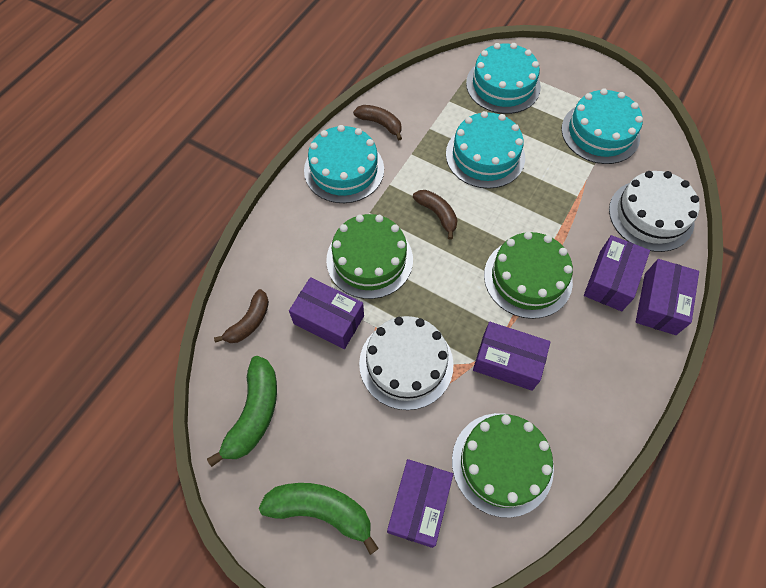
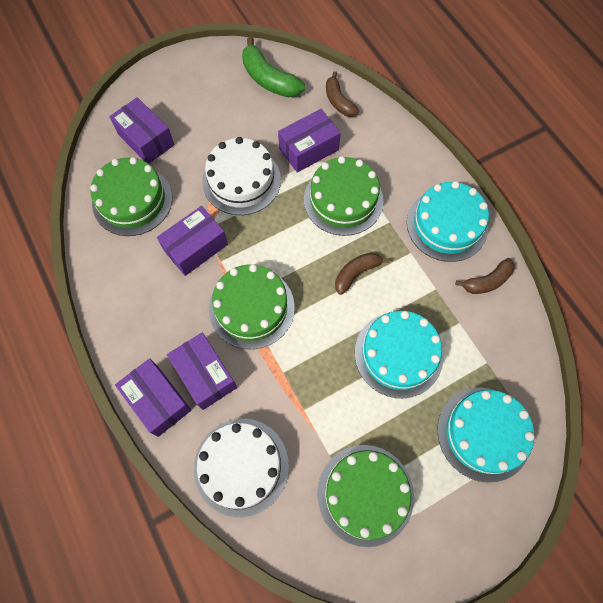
camera: 120 degrees right, 5 degrees up
green banana [259,483,379,555] -> none
brown banana [413,190,458,240] -> brown banana turned 150 degrees clockwise [335,252,390,295]
turquoise cake [561,89,643,164] -> green cake [317,445,414,547]

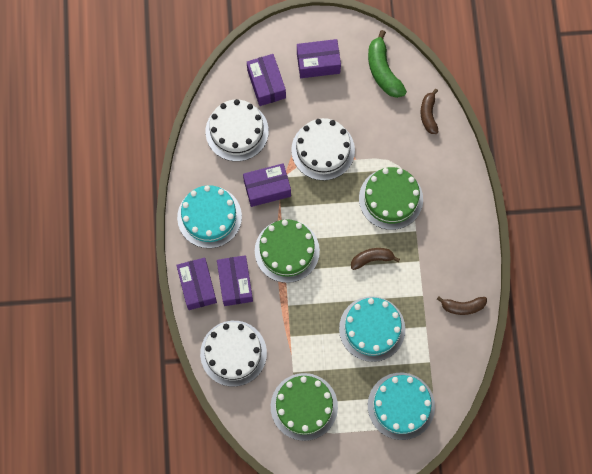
camera: 25 degrees right, 5 degrees up
green cake [90,157,172,236] -> white cake [205,99,269,161]
purple box [278,109,341,173] -> purple box moved to [297,39,341,78]
turquoise cake [407,181,489,262] -> turquoise cake moved to [177,185,242,248]

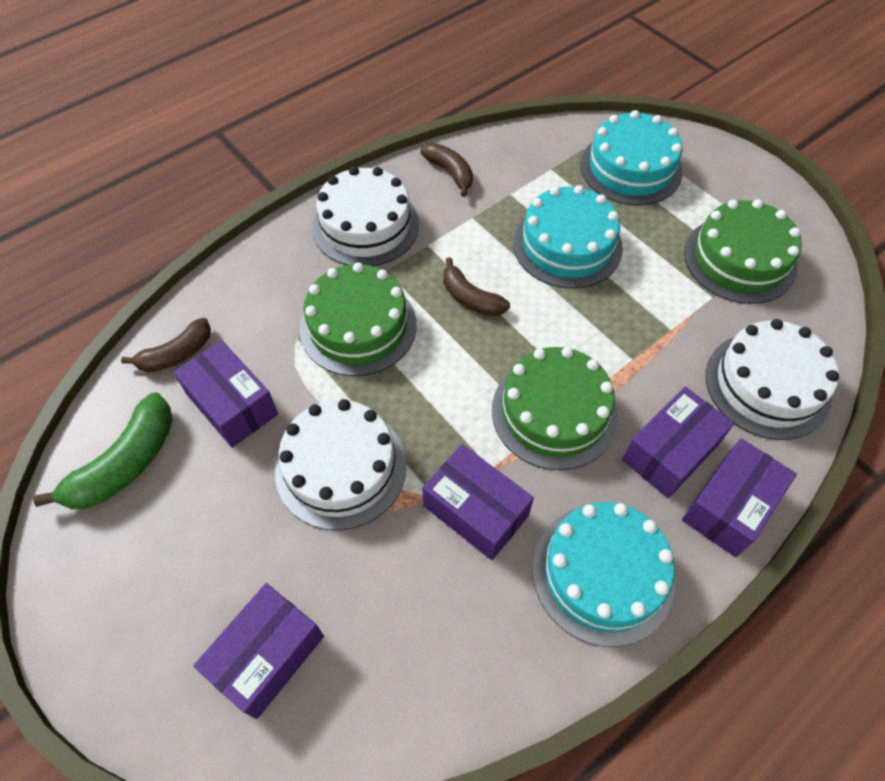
camera: 125 degrees left, 15 degrees down
white cake [205,99,269,161] -> white cake moved to [312,166,419,266]
purple box [297,39,341,78] -> purple box moved to [173,340,278,448]

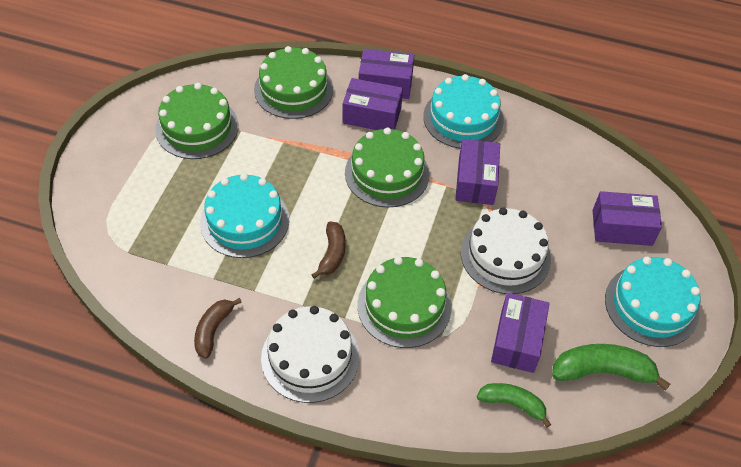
camera: 125 degrees left, 5 degrees down
brown banana [121,318,211,373] -> green banana [477,383,551,427]
turquoise cake [580,110,683,205] -> turquoise cake moved to [605,257,701,347]
white cake [706,319,839,440] -> green cake [254,46,333,119]

